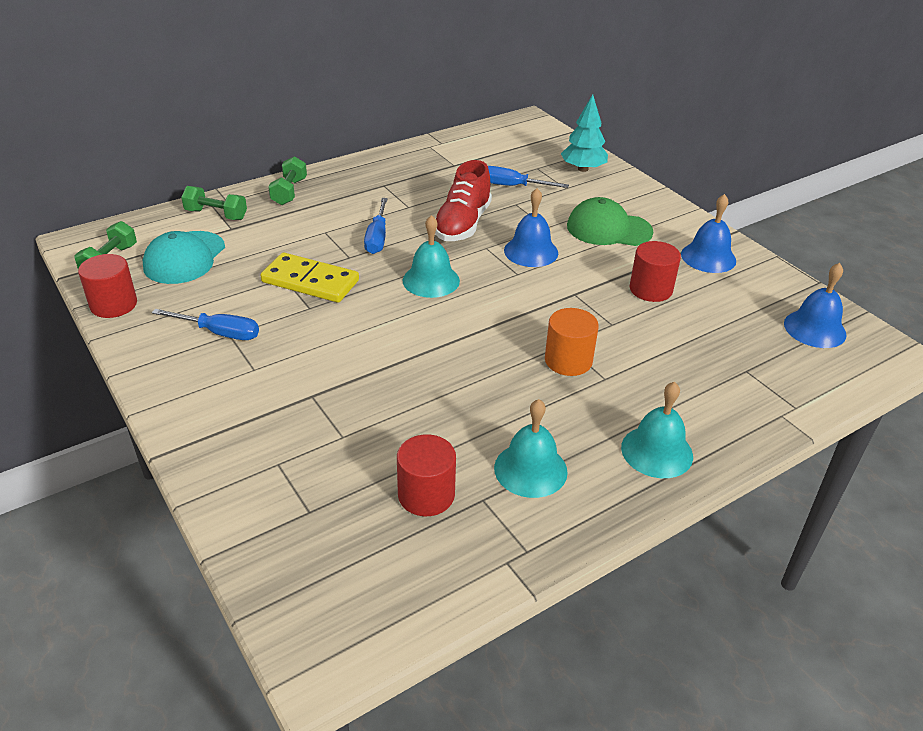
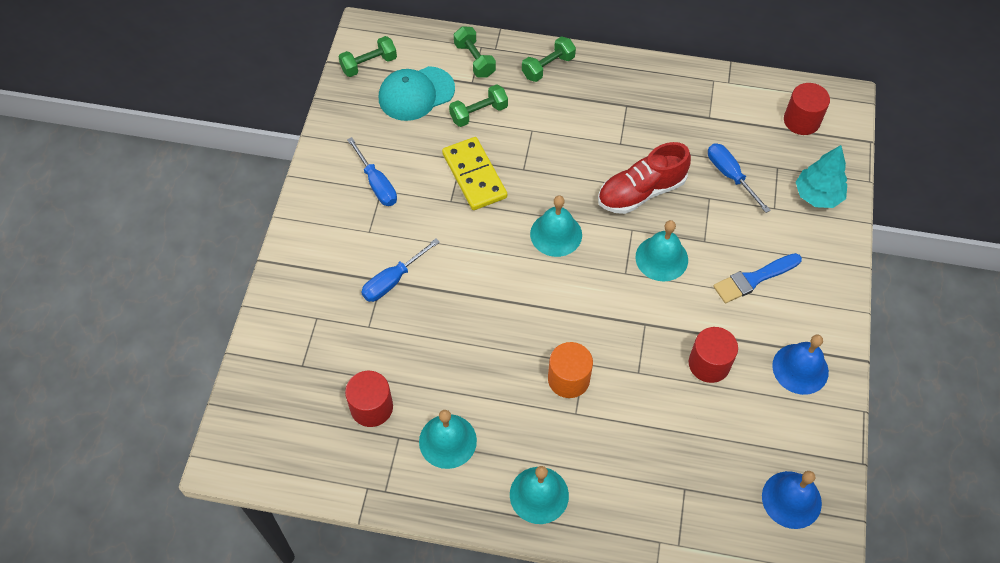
camera: 45 degrees right, 20 degrees up
red cylinder [78,254,137,318] -> red cylinder moved to [784,83,830,135]
blue screwdriver [364,198,388,254] -> blue screwdriver moved to [361,238,440,302]
blue bell [504,188,558,267] -> turquoise bell [636,220,688,281]
green cap [567,197,653,246] -> blue brush [713,253,802,303]
none -> green dumbbell [449,84,508,127]

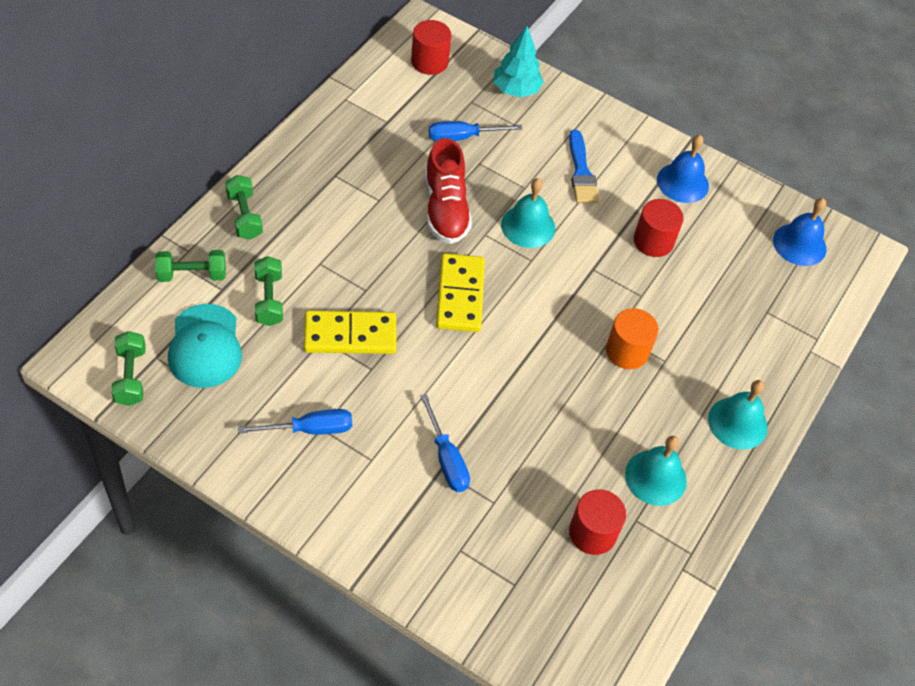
camera: 75 degrees left, 5 degrees down
turquoise bell [530,195,582,257] -> yellow domino [436,253,485,332]

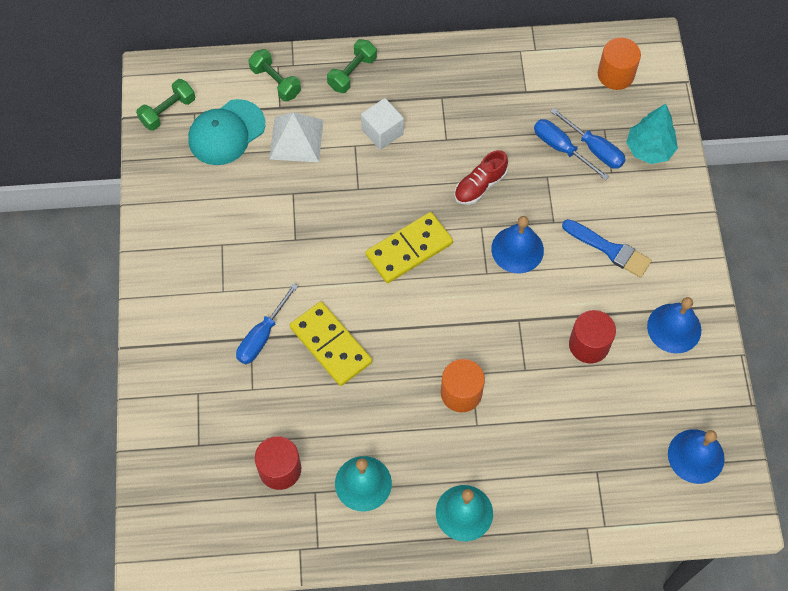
camera: 60 degrees right, 10 degrees up
blue screwdriver [238,409,352,435] -> blue screwdriver moved to [550,108,626,169]
green dumbbell [255,256,283,326] -> white pyramid [269,112,324,162]
yellow domino [304,311,397,354] -> yellow domino moved to [290,301,372,386]
red cylinder [411,20,451,75] -> orange cylinder [598,38,641,90]
red shoe [425,138,472,244] -> red shoe [454,150,508,205], size x0.66
turquoise bell [501,178,555,248] -> blue bell [491,216,544,274]
blue brush [569,130,599,203] -> blue brush turned 105 degrees counterclockwise [562,219,652,278]
none -> white cube [361,98,404,150]

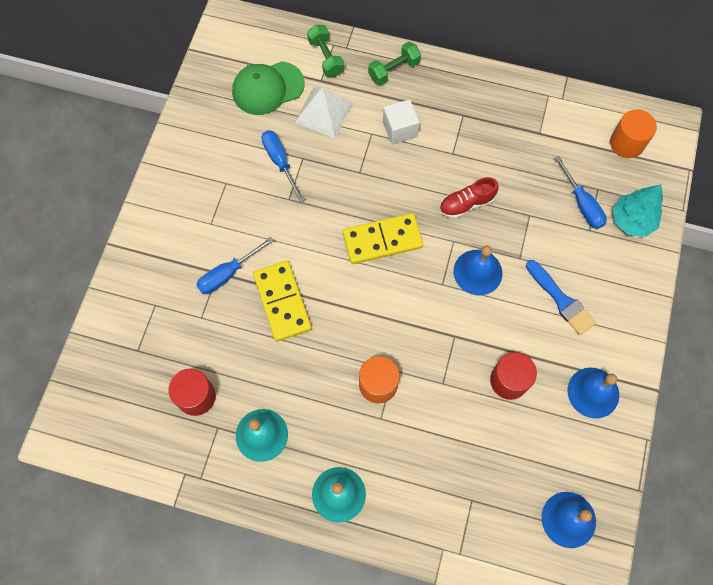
camera: 20 degrees right, 5 degrees up
green dumbbell [136,79,195,131] -> none
turquoise cap [188,99,265,165] -> green cap [232,61,305,115]
blue screwdriver [534,119,609,180] -> blue screwdriver moved to [262,130,304,202]

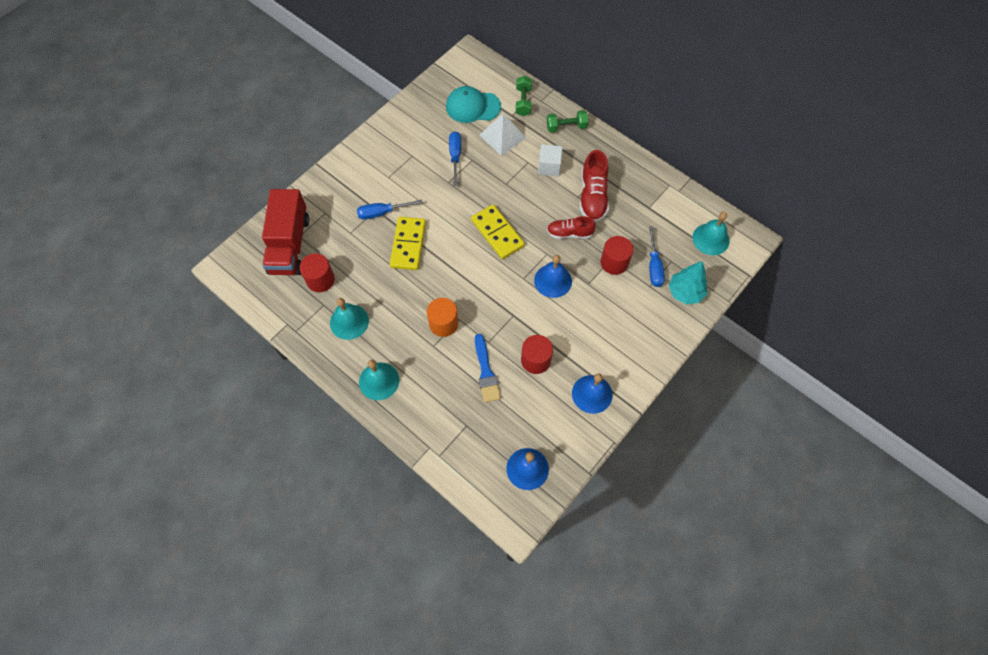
camera: 25 degrees right, 5 degrees down
green cap [232,61,305,115] -> turquoise cap [446,86,501,123]
yellow domino [343,213,423,264] -> yellow domino turned 45 degrees clockwise [471,205,525,259]
blue brush [526,260,596,335] -> blue brush moved to [475,334,501,402]
orange cylinder [610,109,657,158] -> turquoise bell [692,212,730,255]
none -> red truck [262,189,309,275]
none -> red shoe [580,150,609,222]
none -> red cylinder [601,236,633,275]

